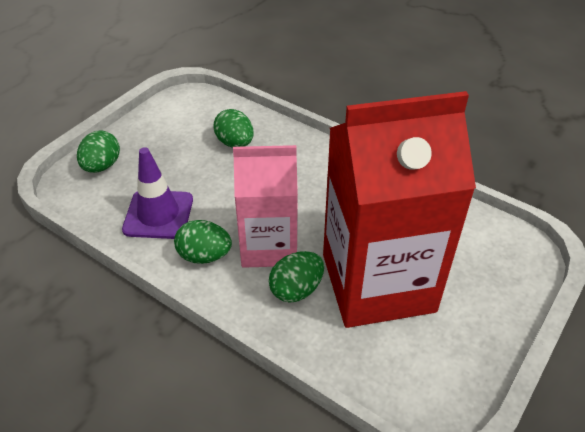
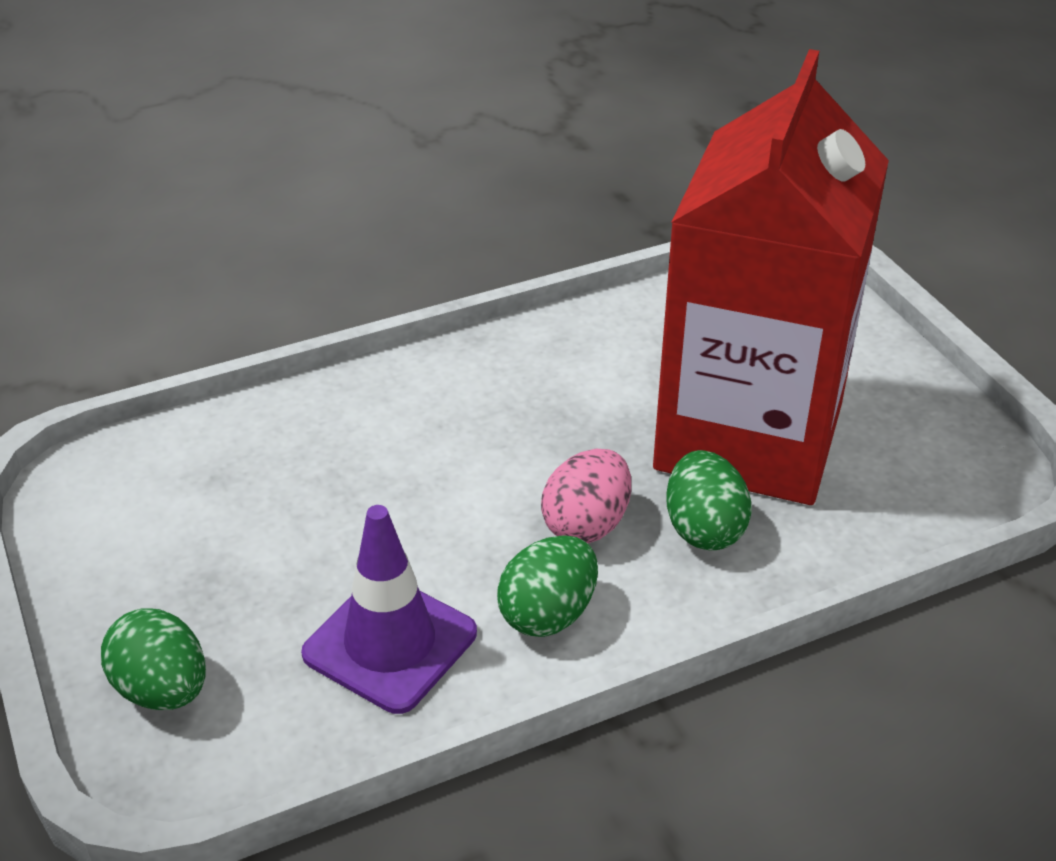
camera: 60 degrees left, 5 degrees down
green egg [213,109,254,147] -> none
pink carton [233,145,298,268] -> pink egg [541,449,631,543]

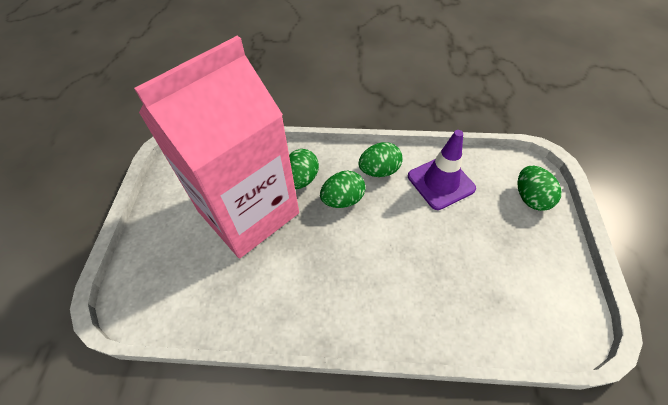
camera: 150 degrees left, 15 degrees up
pink egg [541,449,631,543] -> green egg [320,171,365,208]
red carton [653,49,889,505] -> pink carton [134,36,299,258]

